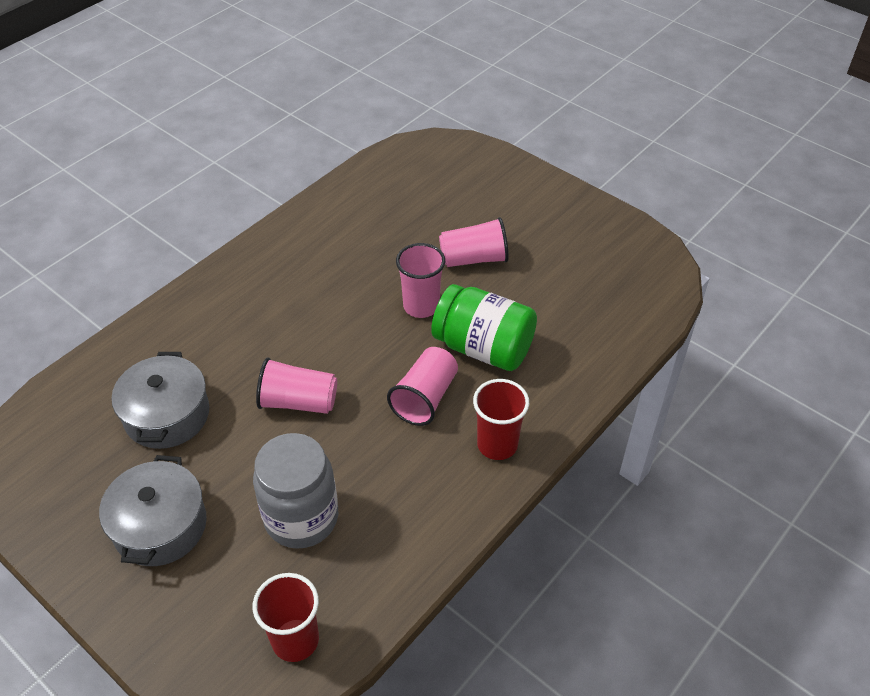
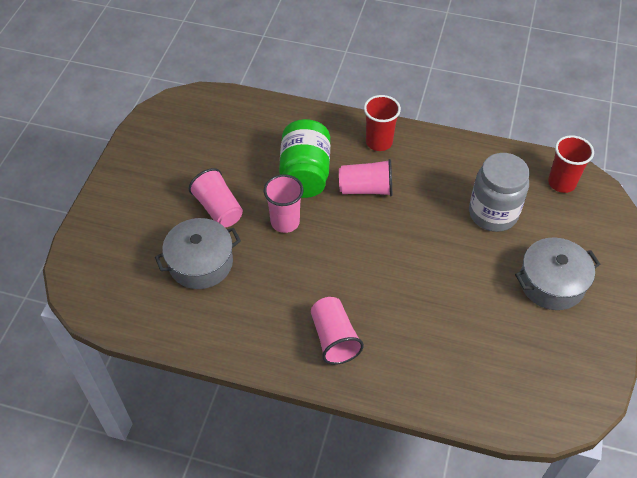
camera: 115 degrees left, 5 degrees up
grey pot [112,352,209,449] -> grey pot moved to [155,218,241,289]
pink cup [256,358,337,414] -> pink cup moved to [311,297,364,365]

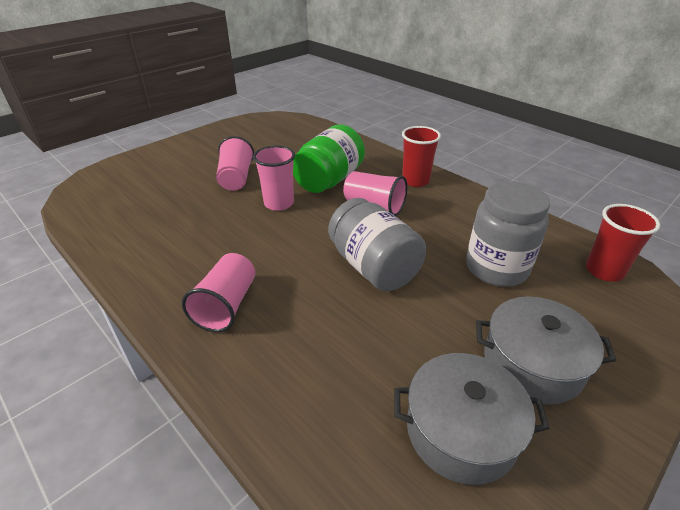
camera: 30 degrees right, 15 degrees down
grey pot [155,218,241,289] -> grey pot moved to [394,353,550,485]
none -> grey jar [328,198,426,291]

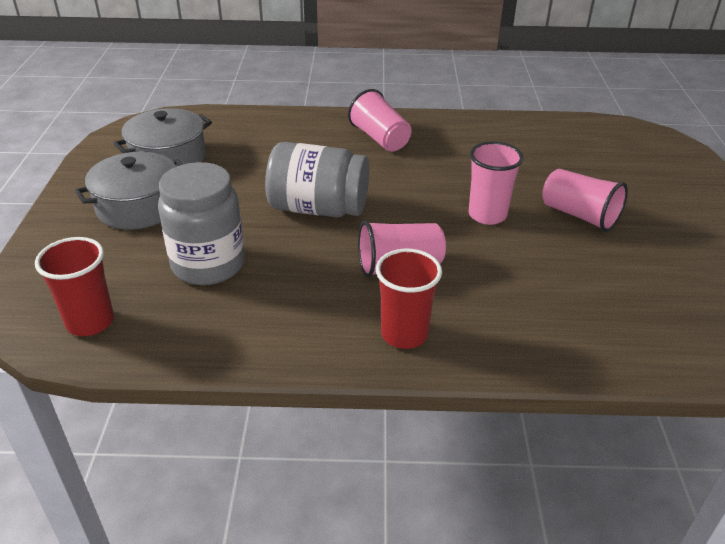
camera: 135 degrees right, 0 degrees up
green jar [293,124,365,193] -> none

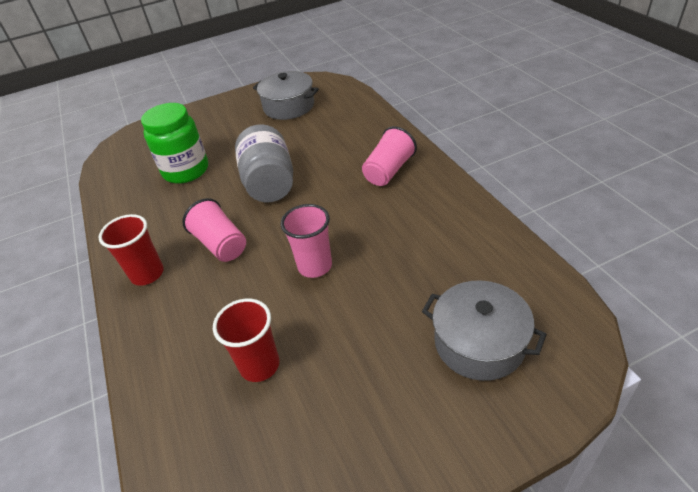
camera: 70 degrees right, 5 degrees up
red cup [35,237,114,336] -> red cup moved to [213,299,280,382]
grey pot [75,152,183,230] -> grey pot moved to [422,280,547,381]
grey jar [158,162,245,285] -> green jar [141,103,208,184]
pink cup [542,169,628,232] -> none

